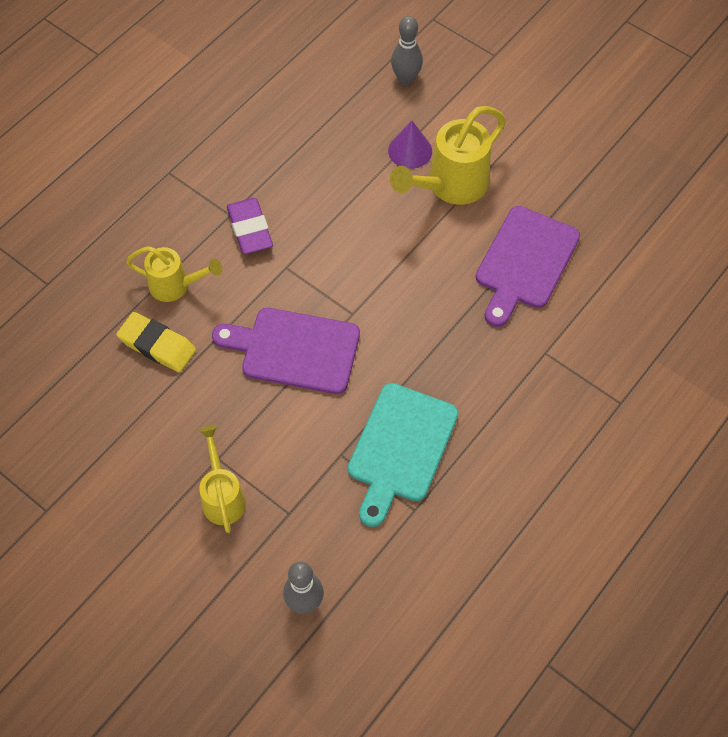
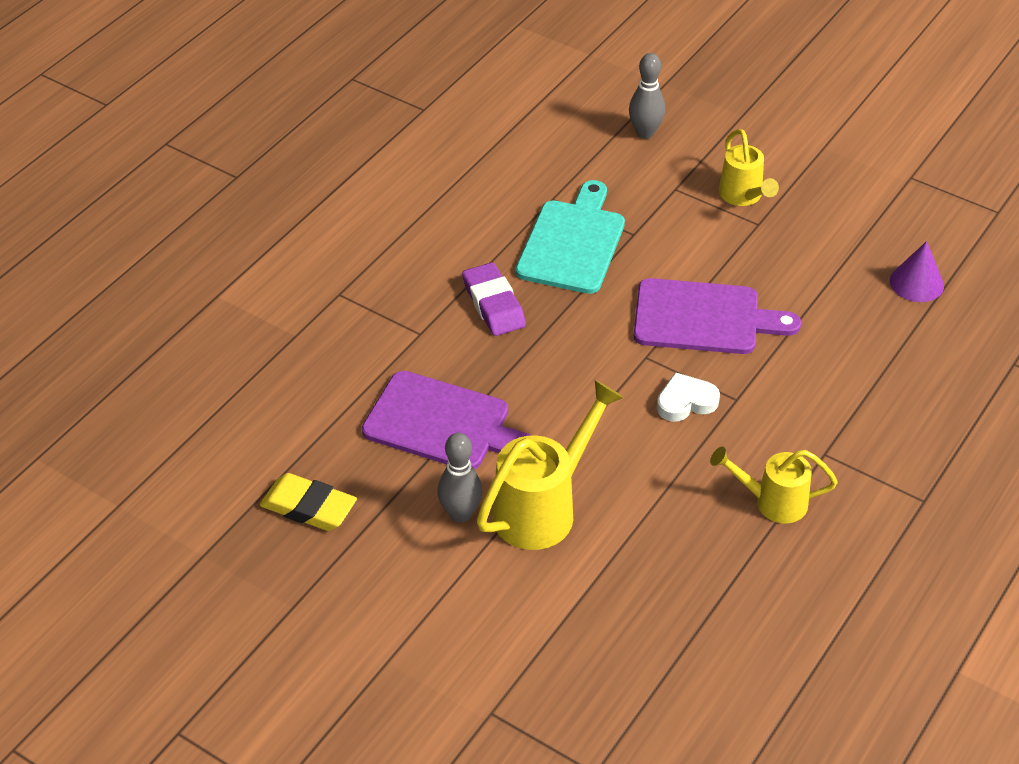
camera: 175 degrees right, 15 degrees down
yellow eraser [116,312,196,372] -> yellow eraser moved to [260,473,357,531]
yellow watering can [126,246,222,302] -> yellow watering can moved to [710,447,838,523]
purple eraser [227,198,273,254] -> purple eraser moved to [462,262,526,336]
purple cone [388,121,432,169] -> purple cone moved to [890,241,944,302]
grey bowling pin [391,16,423,85] -> grey bowling pin moved to [437,433,482,523]
purple cutting board [476,206,580,327] -> purple cutting board turned 90 degrees clockwise [362,371,533,470]
none -> white heart [657,372,720,422]

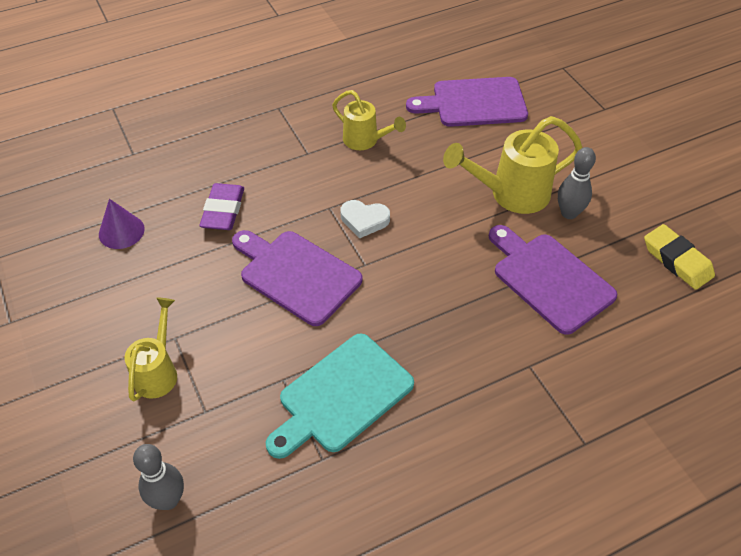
camera: 150 degrees left, 5 degrees up
purple eraser [462,262,526,336] -> purple eraser moved to [199,183,244,230]
none -> purple cutting board [406,77,528,127]

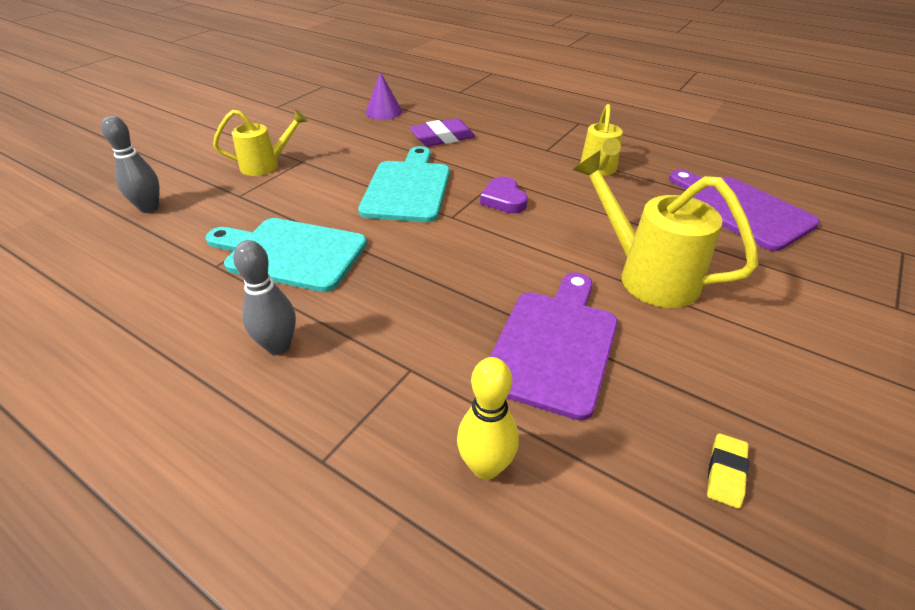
camera: 60 degrees right, 10 degrees down
purple cutting board [232,230,363,326] -> turquoise cutting board [358,146,450,222]
white heart [340,200,390,238] -> purple heart [480,177,528,213]
grey bowling pin [558,147,596,219] -> grey bowling pin moved to [233,240,296,355]
yellow eraser [644,224,715,290] -> yellow eraser [707,433,749,508], size x0.58
none -> yellow bowling pin [457,357,519,480]

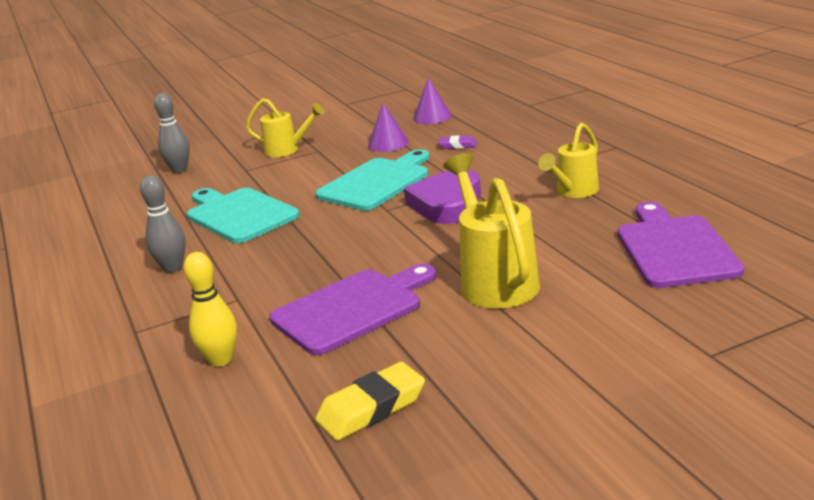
camera: 35 degrees right, 15 degrees down
purple eraser [409,118,476,146] -> purple eraser [438,135,477,149], size x0.58
purple heart [480,177,528,213] -> purple heart [404,169,481,224], size x1.66
yellow eraser [707,433,749,508] -> yellow eraser [315,362,425,441], size x1.74
none -> purple cone [368,103,409,152]

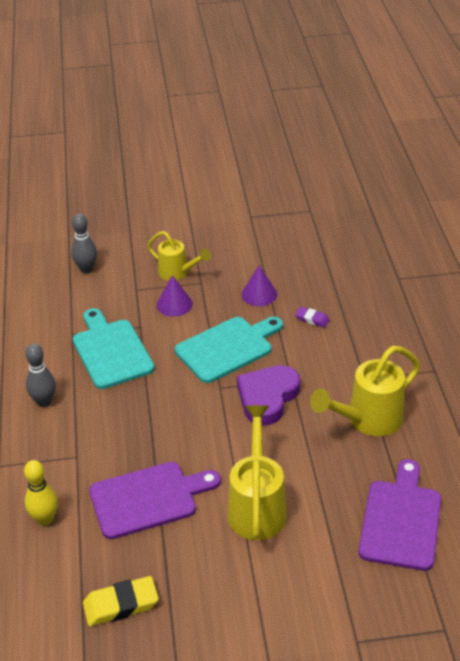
camera: 15 degrees right, 15 degrees up
purple cone [413,77,452,124] -> purple cone moved to [157,275,193,317]
yellow watering can [538,123,599,198] -> yellow watering can [310,346,420,436], size x1.58

